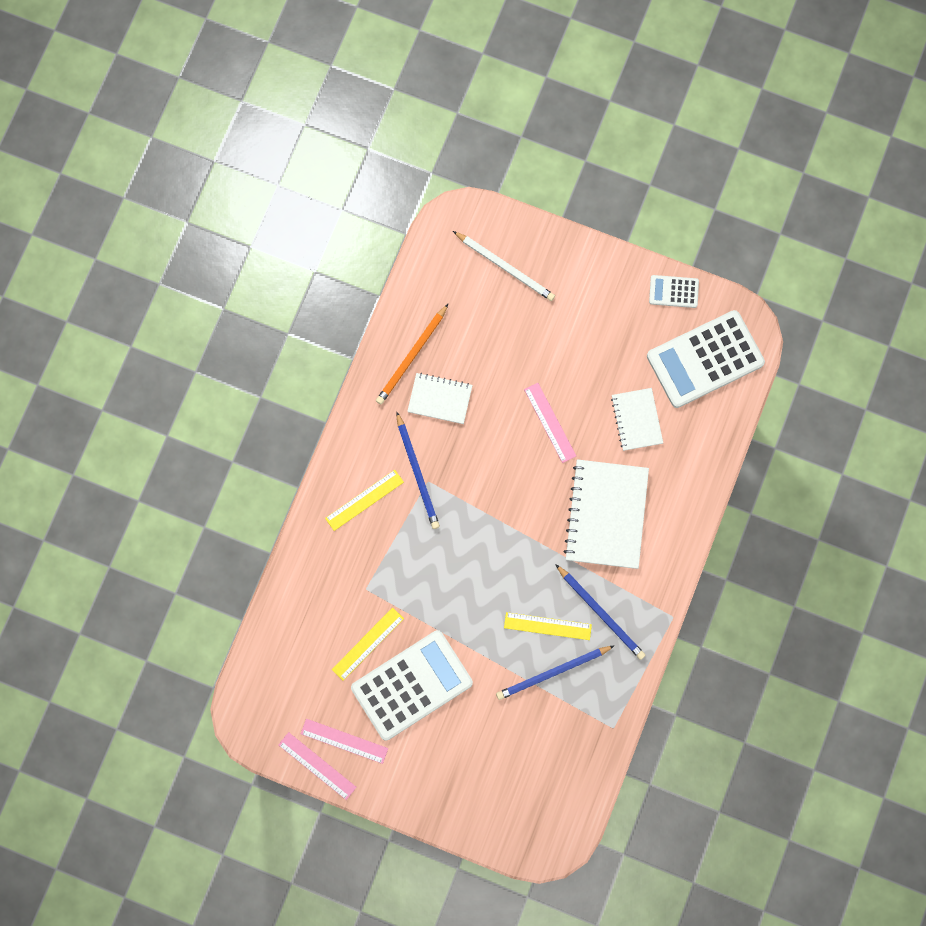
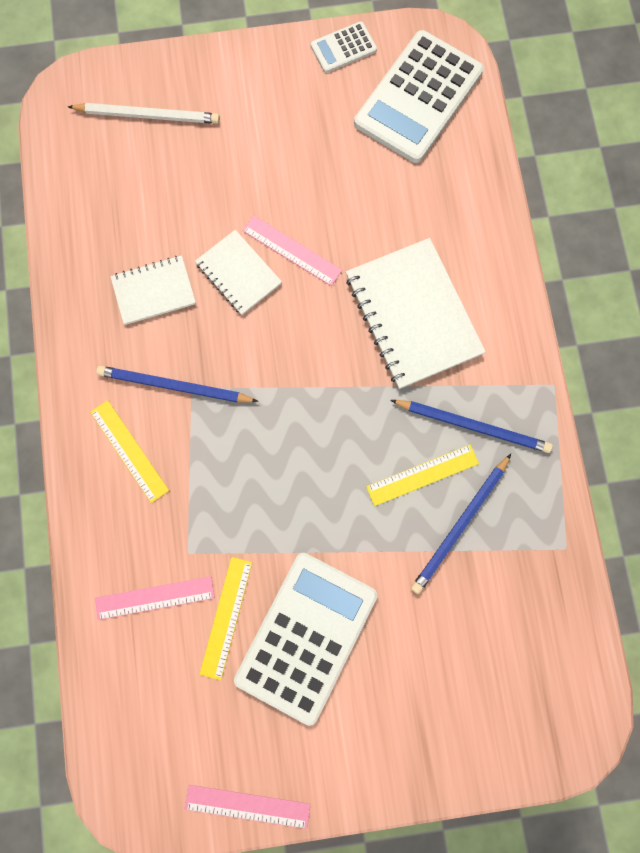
camera: 30 degrees left, 0 degrees up
pink ruler [301,719,388,764] -> pink ruler moved to [95,576,215,620]
yellow ruler [325,470,404,531] -> yellow ruler turned 60 degrees counterclockwise [90,400,169,503]
orange pencil [376,304,448,404] -> none
blue pencil [396,412,440,529] -> blue pencil turned 150 degrees clockwise [96,366,258,403]
white notebook [611,388,663,451] -> white notebook moved to [195,230,282,315]

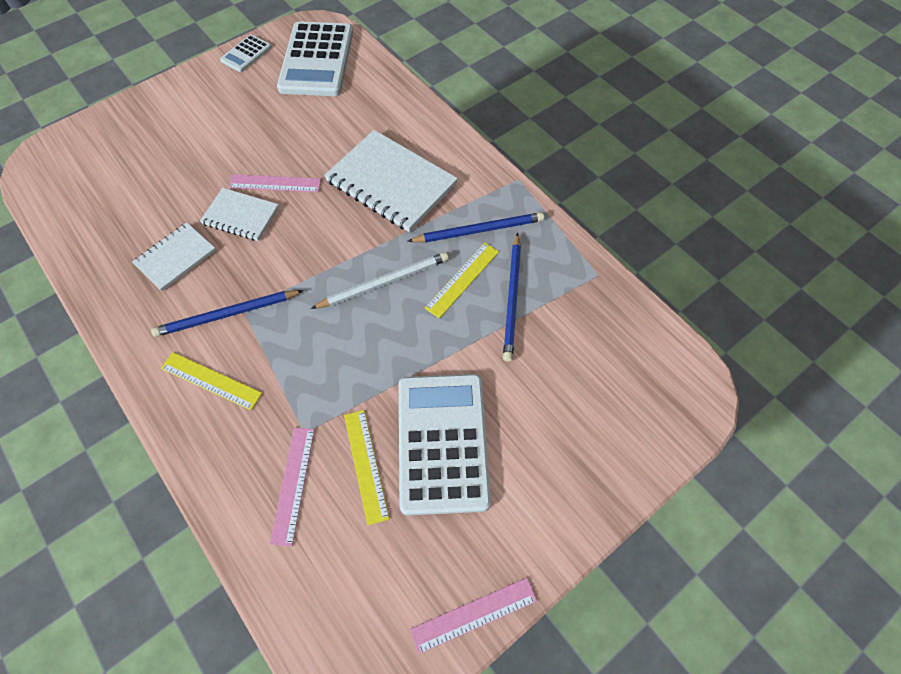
camera: 30 degrees left, 15 degrees down
white pencil [68,103,220,124] -> white pencil moved to [311,252,449,309]
pink ruler [95,576,215,620] -> pink ruler turned 45 degrees counterclockwise [270,427,315,546]

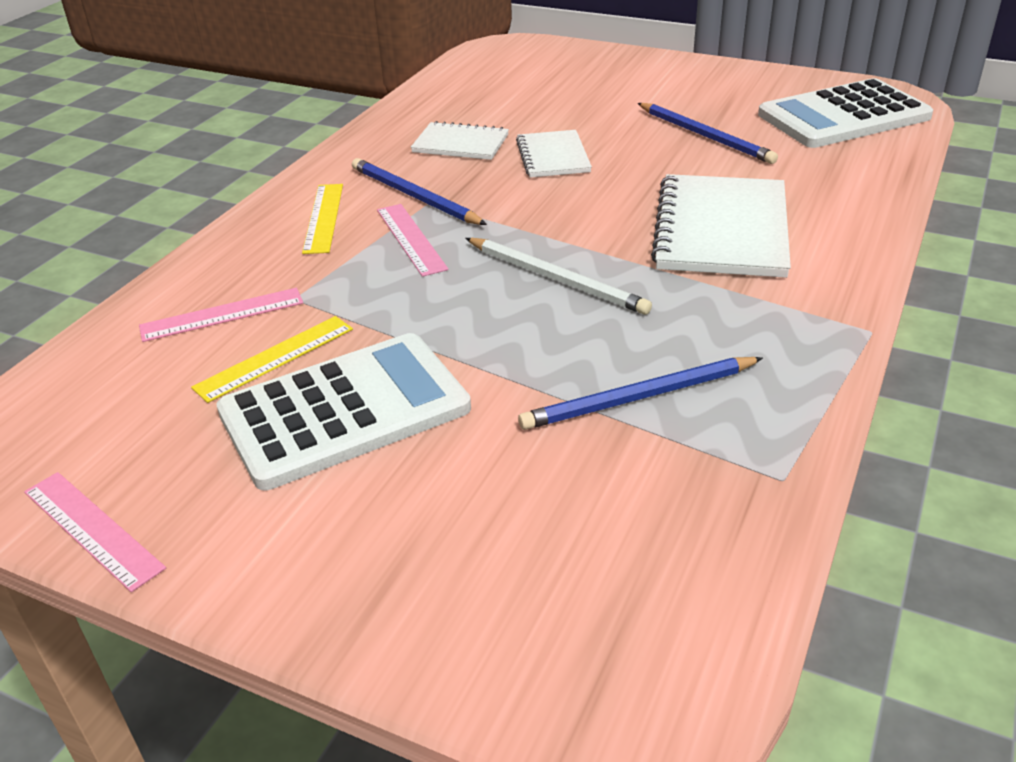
camera: 65 degrees right, 25 degrees down
white calculator [220,34,271,72] -> none
pink ruler [229,174,321,192] -> pink ruler moved to [377,204,449,277]
blue pencil [408,212,544,243] -> blue pencil moved to [638,103,778,164]
yellow ruler [425,243,499,318] -> none

